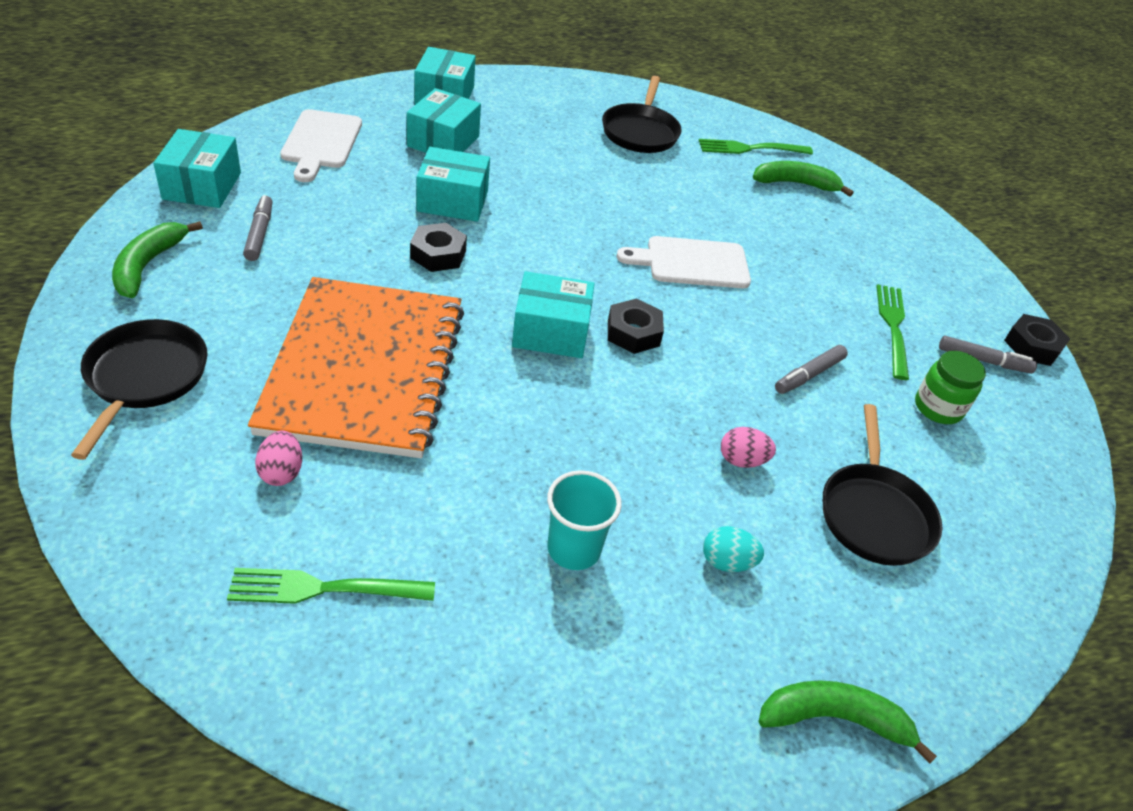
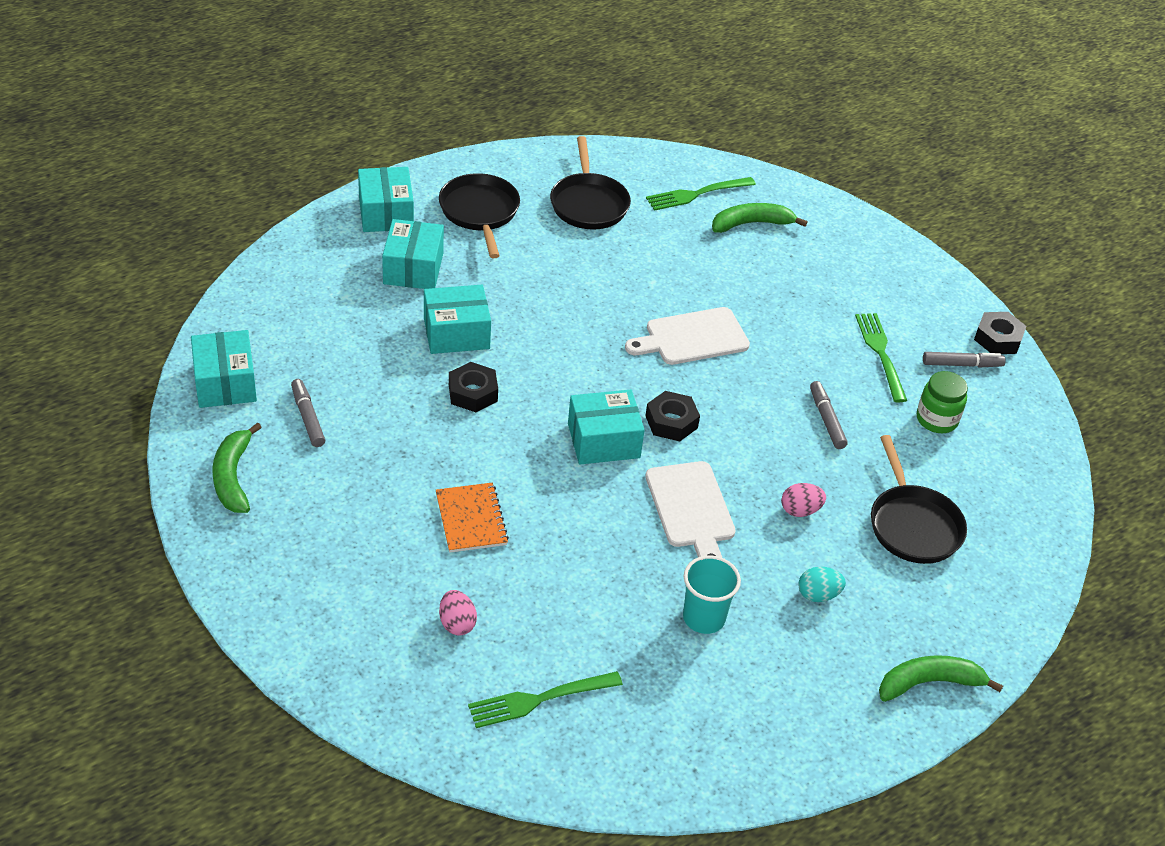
camera: 15 degrees left, 0 degrees up
black pan [71,319,208,460] -> black pan moved to [439,173,520,258]
orange notebook [248,277,464,458] -> orange notebook [436,483,509,553], size x0.42
white cutting board [280,109,362,182] -> white cutting board moved to [645,461,736,558]
grey marker [775,345,848,394] -> grey marker turned 135 degrees clockwise [810,381,848,449]

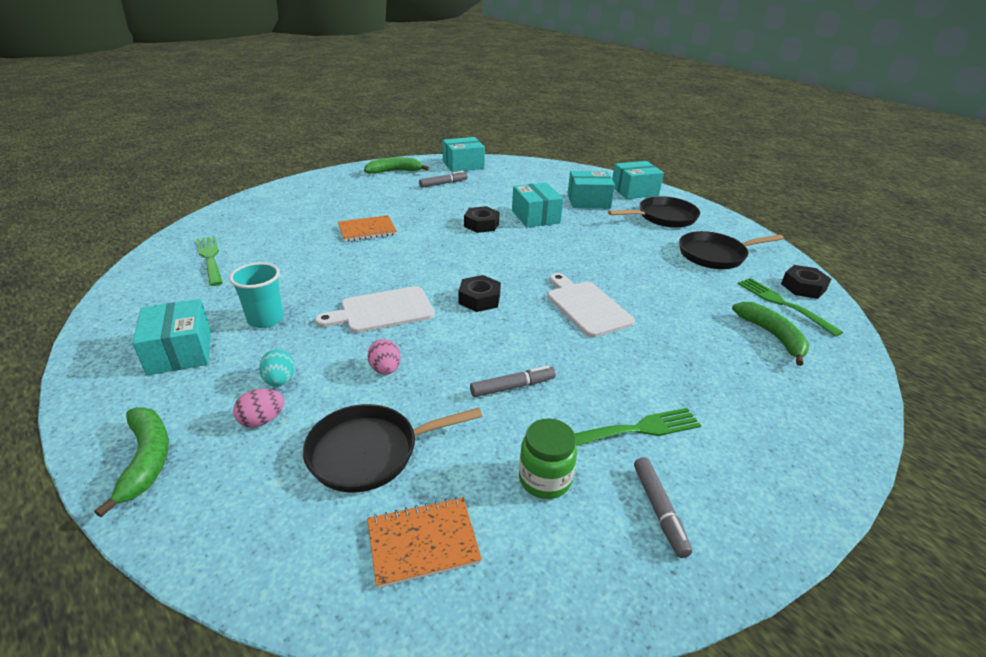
camera: 85 degrees right, 10 degrees down
pink egg [439,590,477,636] -> pink egg moved to [233,389,285,427]
turquoise box [568,390,645,464] -> turquoise box moved to [133,299,211,375]
black nut [974,312,1026,354] -> black nut moved to [781,265,831,299]
none -> orange notebook [367,497,482,588]

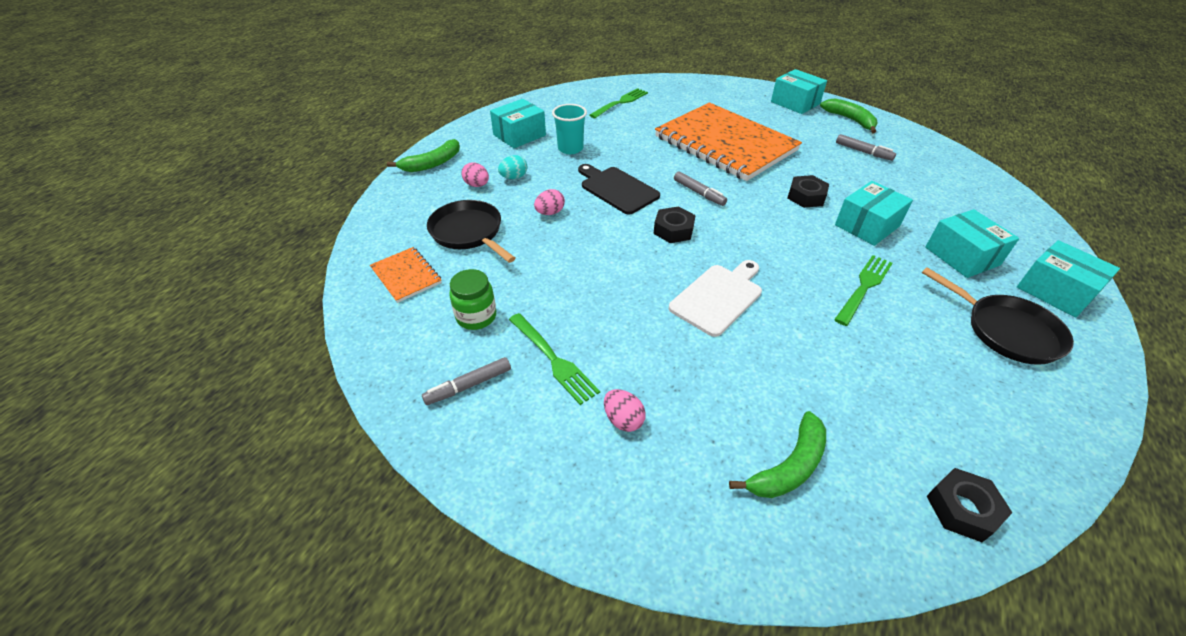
camera: 70 degrees right, 10 degrees up
white cutting board [315,286,435,333] -> black cutting board [578,164,660,214]
orange notebook [338,215,397,242] -> orange notebook [655,102,802,181], size x2.39
turquoise box [442,137,485,172] -> turquoise box moved to [771,69,827,114]
grey marker [470,365,556,397] -> grey marker moved to [674,171,727,206]
black pan [679,231,784,269] -> none
green fork [738,278,843,337] -> green fork moved to [834,255,893,326]
none -> pink egg [604,389,646,432]

